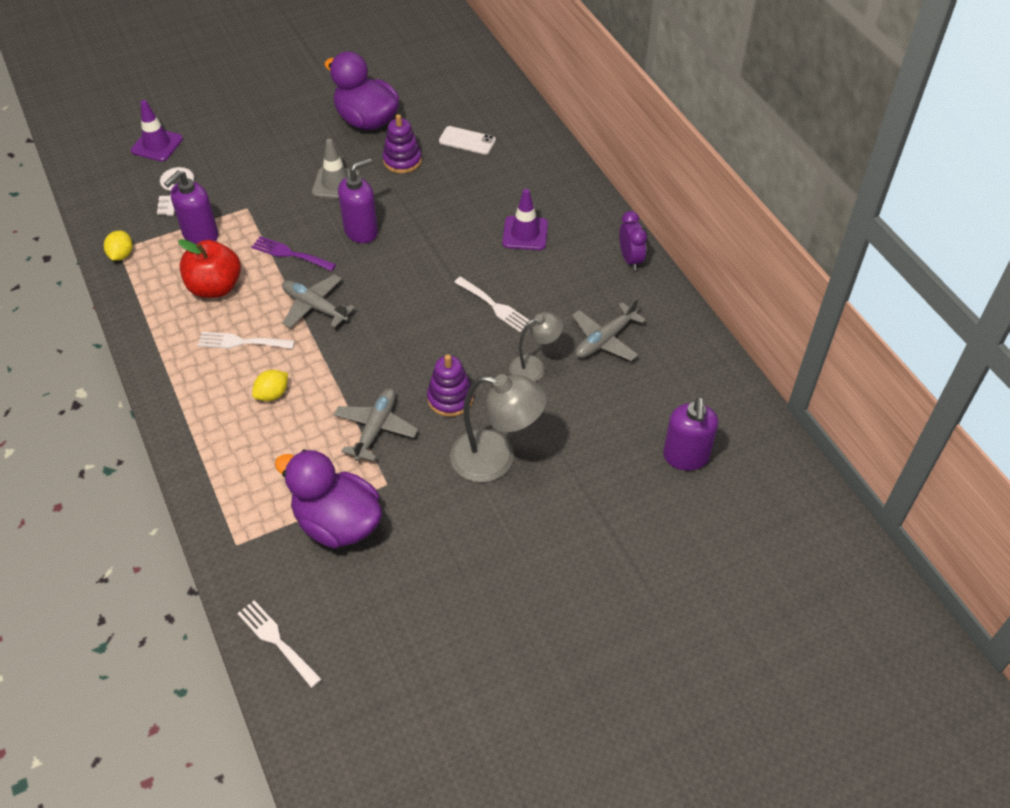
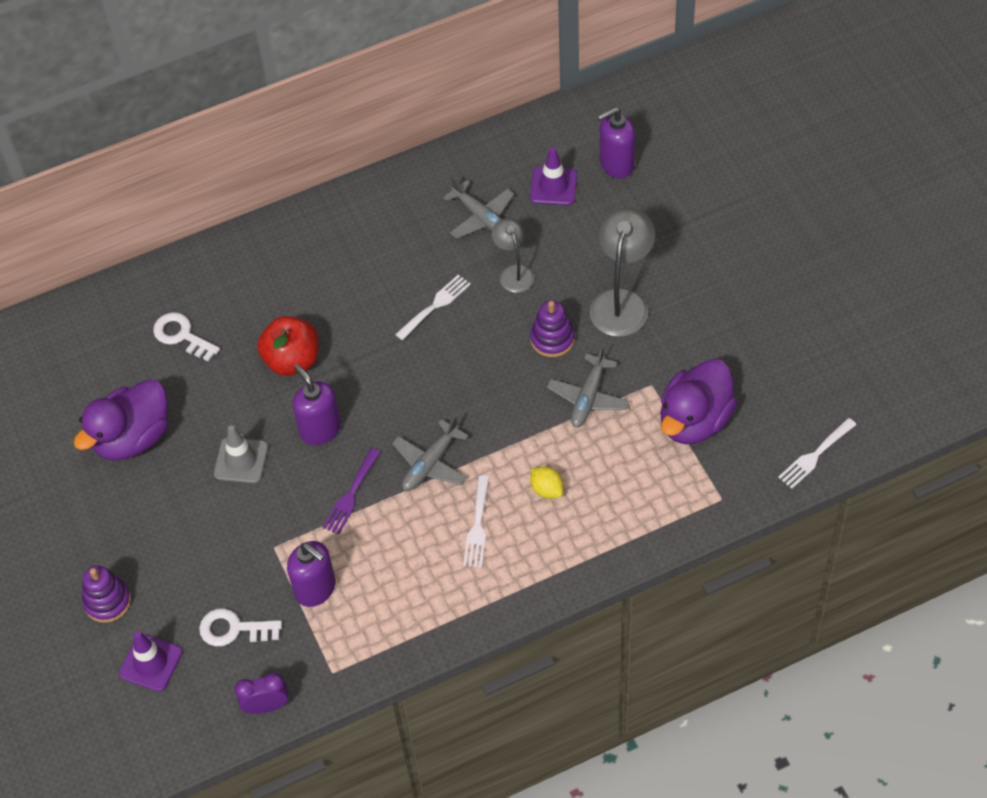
camera: 85 degrees left, 5 degrees up
yellow lemon [104,231,132,261] -> none
red apple [178,239,241,298] -> red apple moved to [257,316,319,376]
grey plane [334,388,418,461] -> grey plane turned 90 degrees counterclockwise [547,346,629,428]
purple stacking toy [383,114,422,173] -> purple stacking toy moved to [82,565,131,623]
white phone [439,126,496,155] -> white key [153,312,220,362]
purple traffic cone [502,189,548,250] -> purple traffic cone moved to [530,147,577,205]
purple clock [619,211,647,271] -> purple clock moved to [234,673,288,714]
purple soap dispenser [663,397,718,471] -> purple soap dispenser turned 150 degrees clockwise [597,107,635,178]

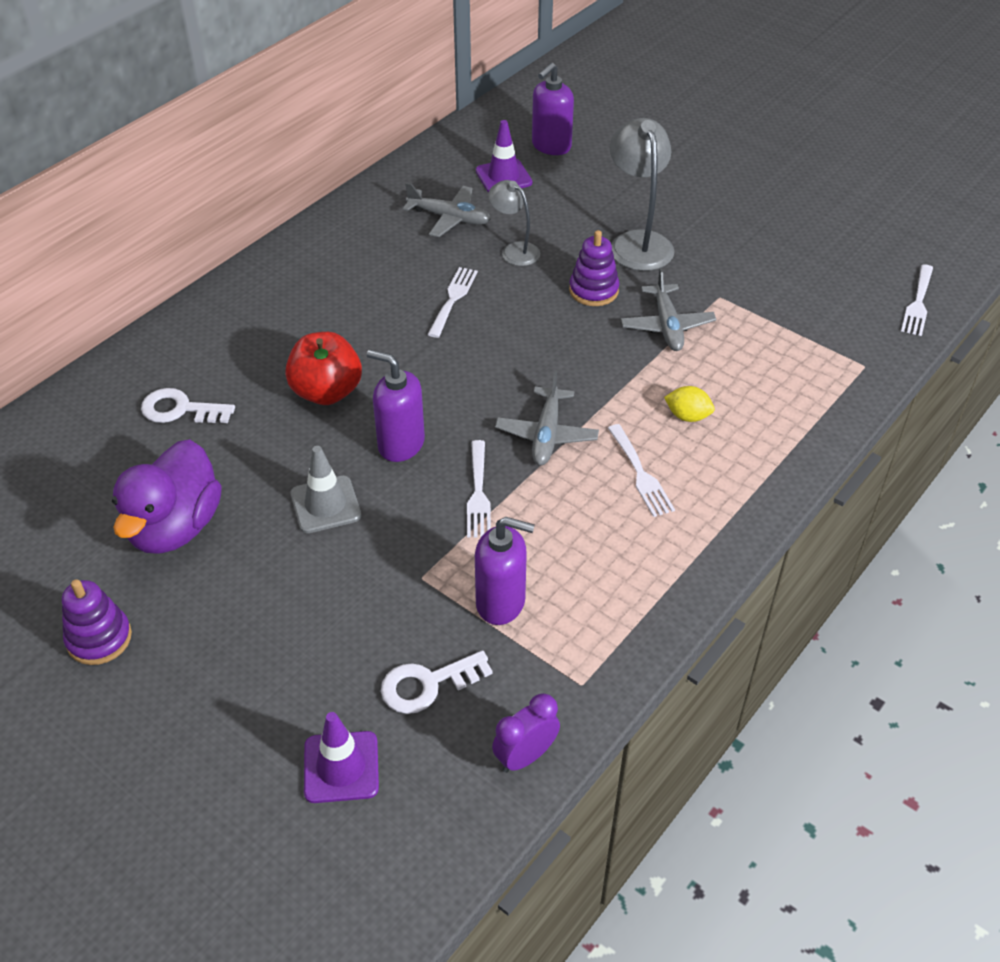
camera: 30 degrees left, 10 degrees down
purple stacking toy [82,565,131,623] -> purple stacking toy moved to [62,579,132,665]
purple fork [323,448,381,534] -> white fork [467,440,491,538]
purple duck [660,359,738,444] -> none

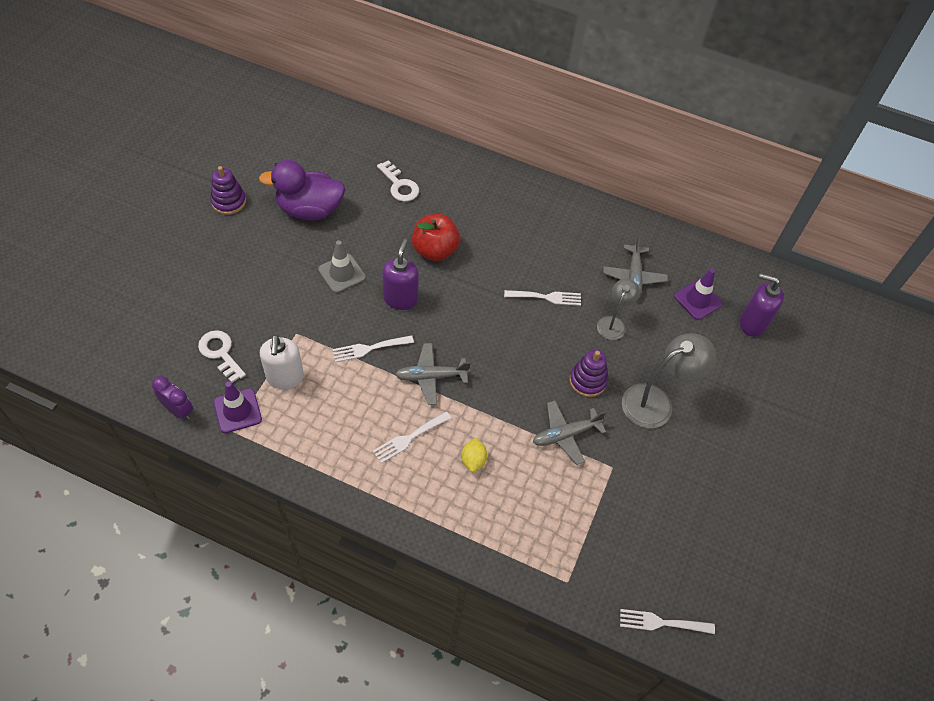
camera: 70 degrees right, 10 degrees up
white key [141,388,235,423] -> white key turned 150 degrees clockwise [377,160,419,202]
purple traffic cone [304,712,379,803] -> purple traffic cone moved to [214,381,262,433]
purple soap dispenser [475,517,535,625] -> white soap dispenser [260,335,304,389]

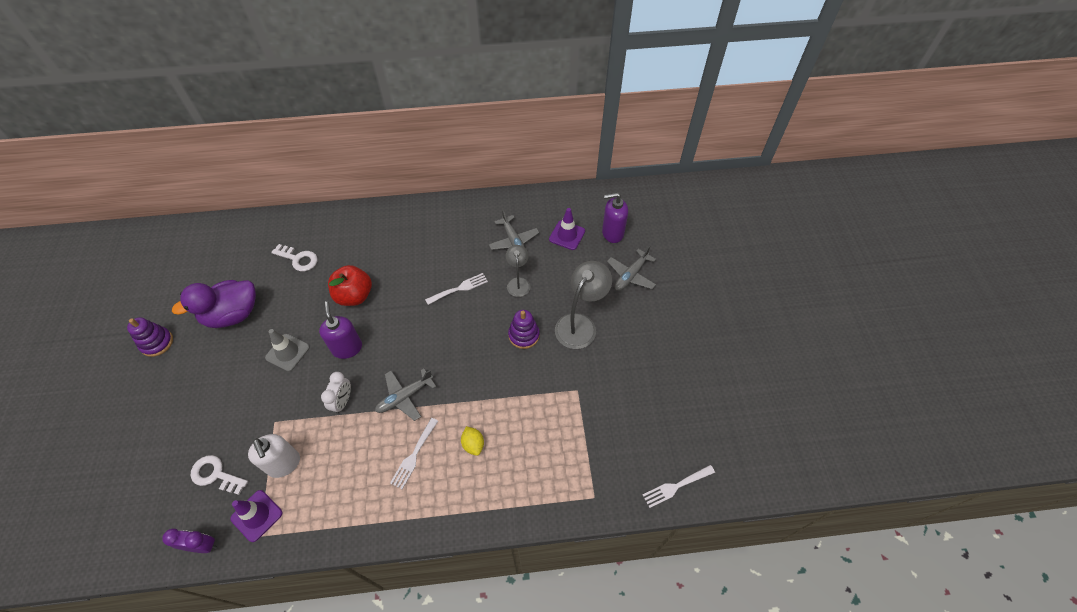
camera: 25 degrees left, 0 degrees up
white fork [332,335,414,362] -> white clock [321,372,351,414]
grey plane [533,401,606,465] -> grey plane moved to [607,245,656,291]

